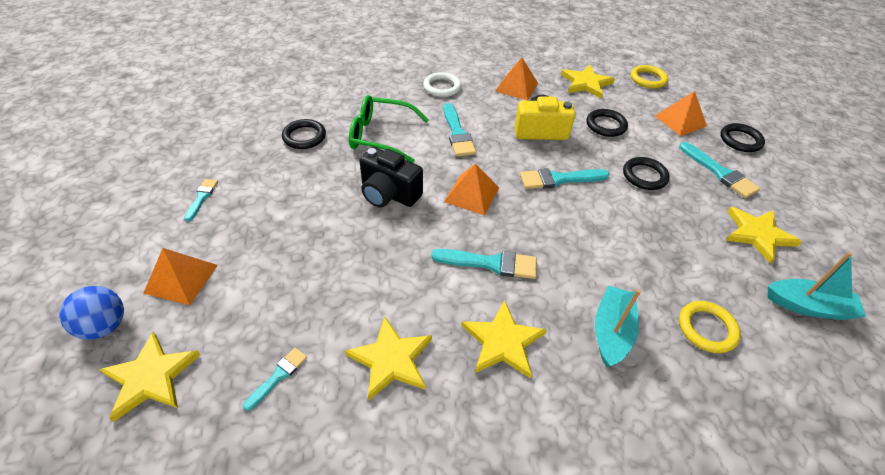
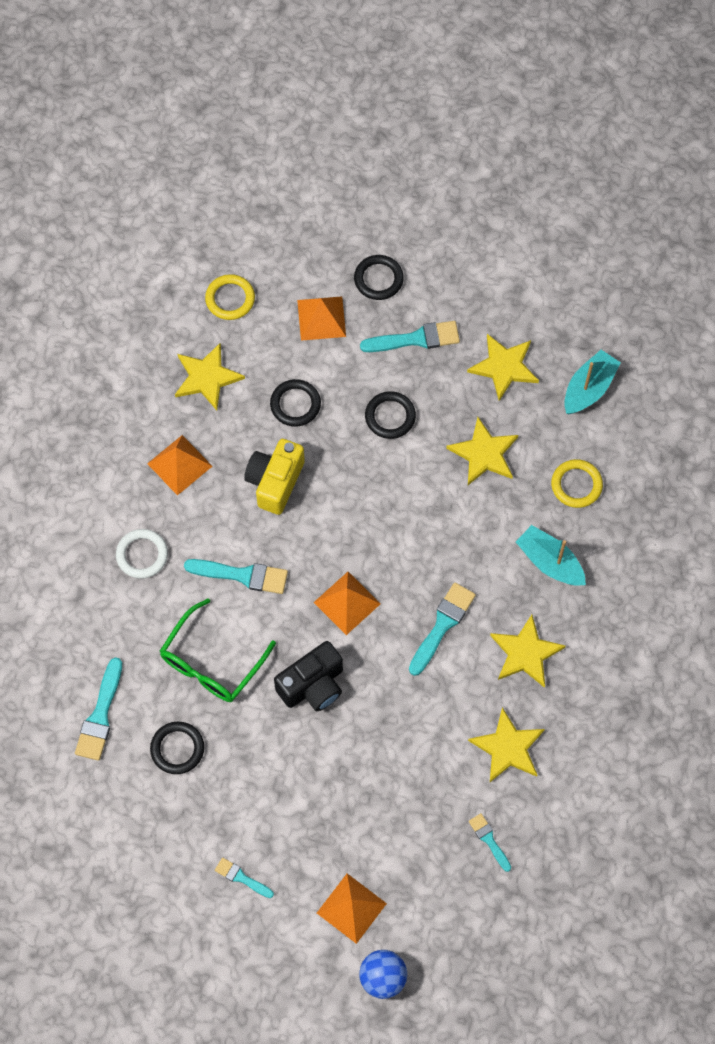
camera: 65 degrees left, 20 degrees up
yellow star [99,332,201,422] -> yellow star moved to [446,417,518,485]
turquoise brush [520,168,609,189] -> turquoise brush moved to [75,657,122,761]

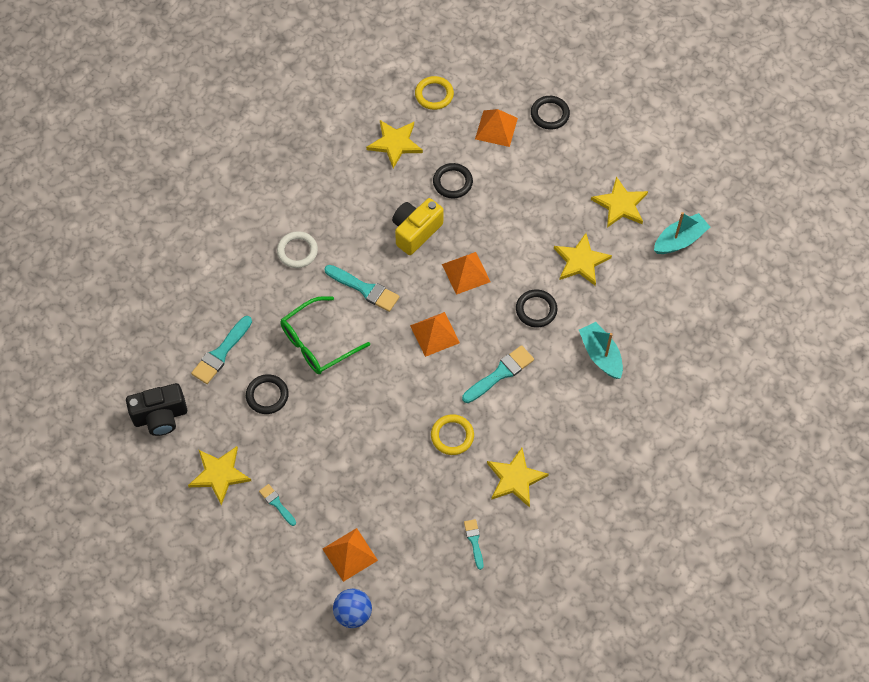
camera: 20 degrees right, 5 degrees down
orange pyramid [147,435,212,495] -> orange pyramid moved to [442,252,490,295]
black camera [274,641,343,711] -> black camera moved to [126,383,187,436]
turquoise brush [360,321,460,352] -> none
black ring [365,391,416,439] -> black ring moved to [516,289,558,327]
yellow star [490,615,566,688] -> yellow star moved to [188,446,251,505]
yellow ring [551,459,603,508] -> yellow ring moved to [431,414,474,455]

